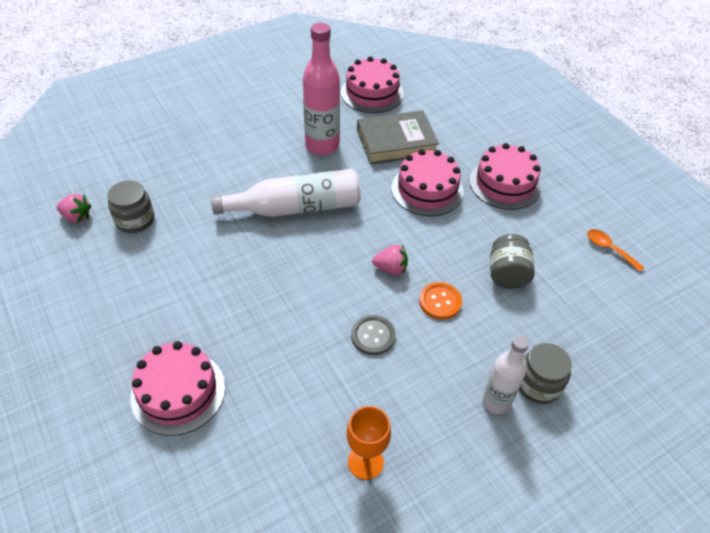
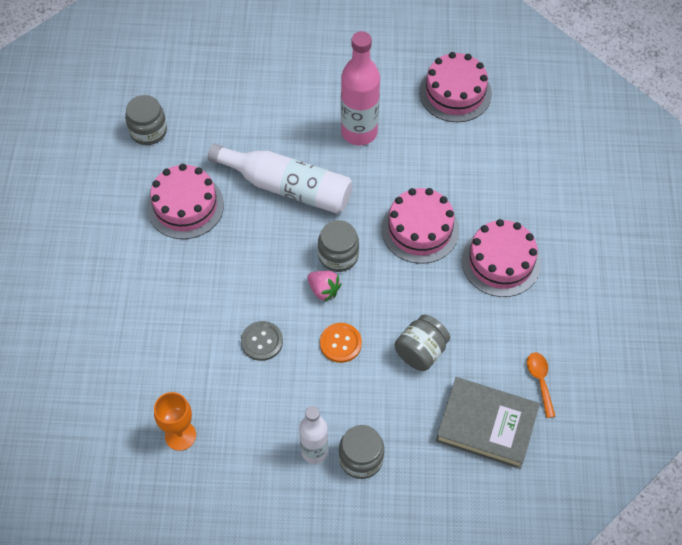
camera: 35 degrees right, 10 degrees up
pink strawberry [56,194,91,223] -> none
pink cake [130,341,225,436] -> pink cake moved to [147,164,224,239]
grey book [357,110,439,164] -> grey book moved to [436,377,540,469]
none -> grey jar [318,220,359,272]

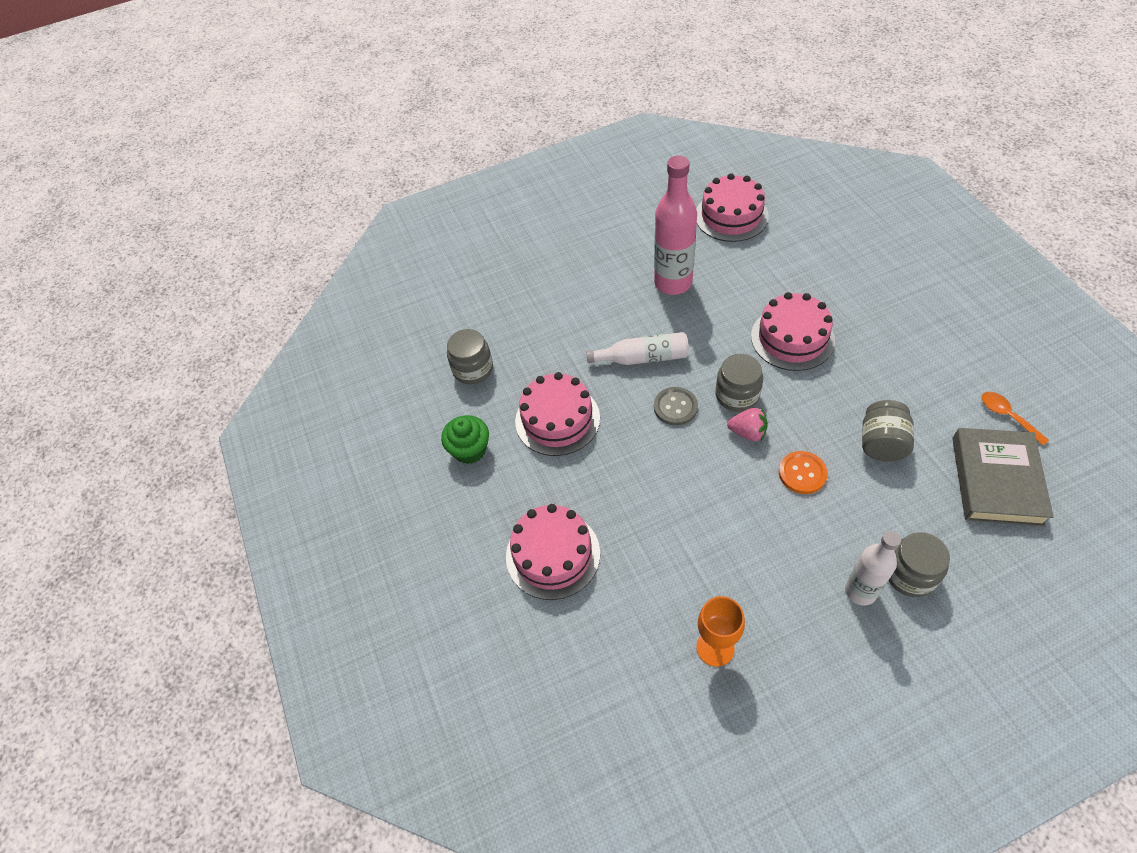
camera: 20 degrees left, 5 degrees down
white bottle [208,143,352,214] -> white bottle [586,332,689,365], size x0.64
grey button [241,321,283,361] -> grey button moved to [654,387,698,426]
grey book [436,377,540,469] -> grey book turned 75 degrees counterclockwise [952,428,1054,527]
pink cake [462,219,541,297] -> pink cake moved to [506,504,600,600]
none -> green cupcake [441,415,489,464]

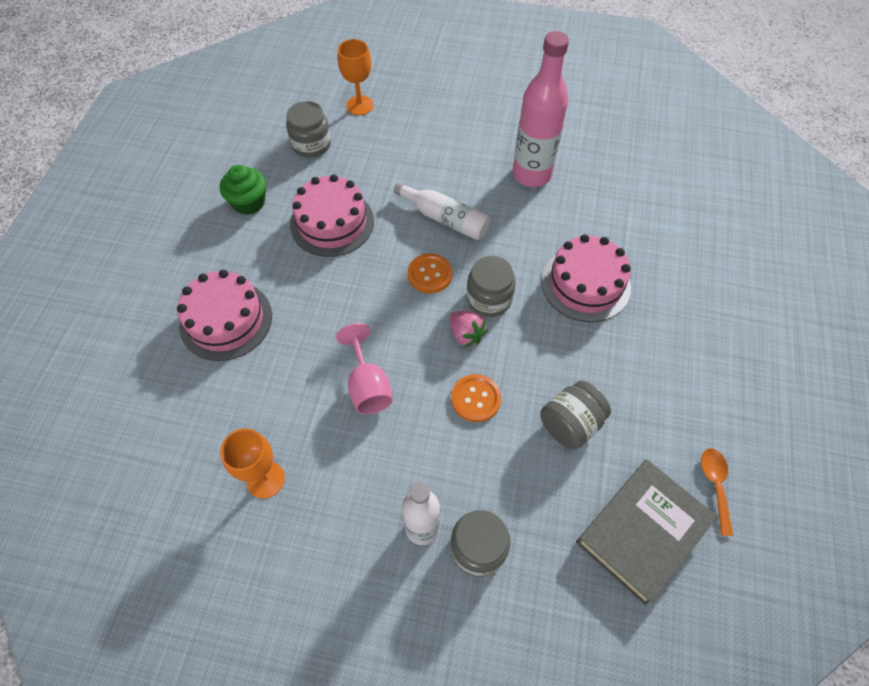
camera: 30 degrees right, 5 degrees up
grey button [654,387,698,426] -> orange button [408,253,452,293]
pink cake [696,173,769,242] -> none
none -> pink goblet [336,323,393,414]
none -> orange goblet [338,39,374,115]

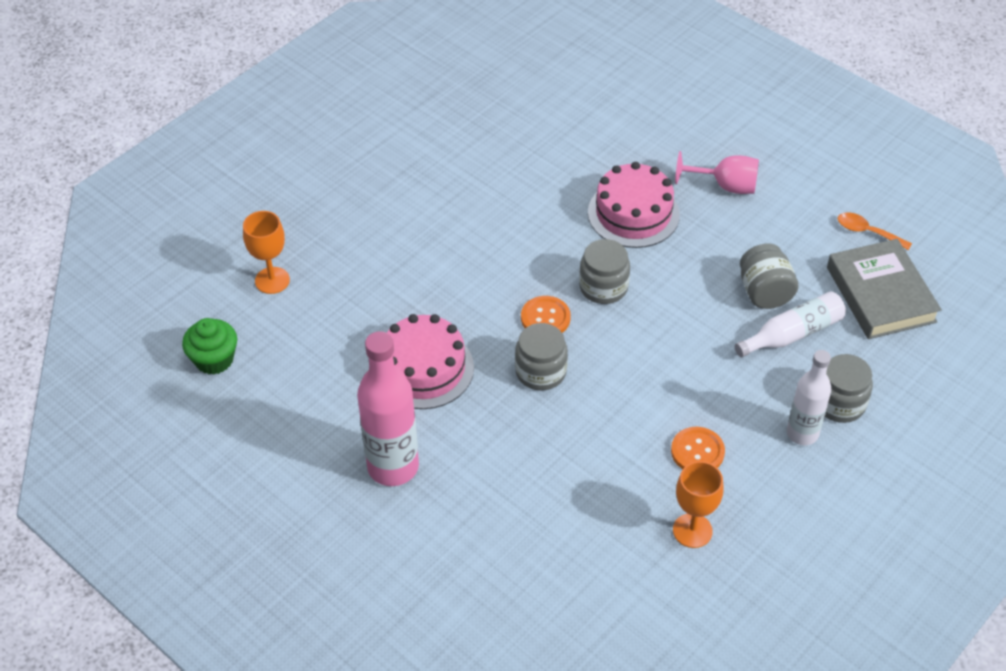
camera: 60 degrees left, 10 degrees down
pink cake [177,270,272,361] -> none
green cupcake [220,165,266,215] -> green cupcake moved to [182,318,237,375]
grey jar [286,101,331,158] -> grey jar moved to [515,323,568,391]
pink goblet [336,323,393,414] -> pink goblet moved to [675,151,759,194]
white bottle [394,182,490,240] -> white bottle moved to [735,291,846,357]
pink strawberry [449,311,487,348] -> none
orange button [451,374,501,422] -> orange button moved to [671,427,725,469]
pink bottle [513,31,569,187] -> pink bottle moved to [357,331,419,486]

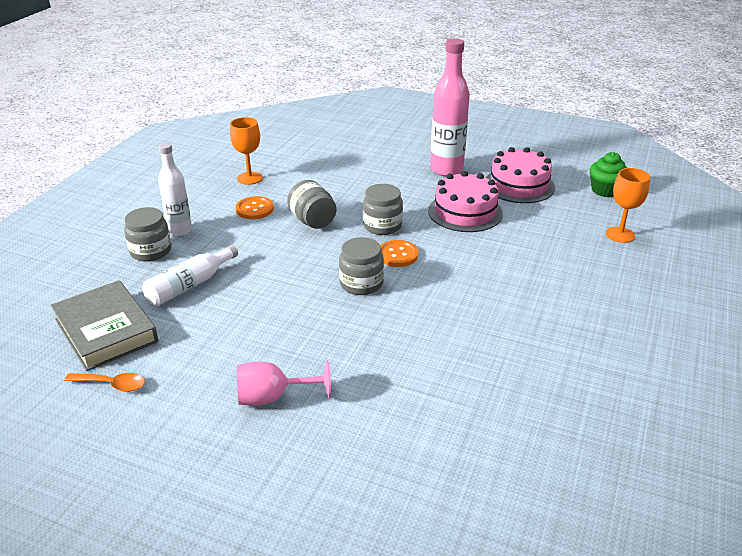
camera: 160 degrees right, 15 degrees down
pink cake [588,162,680,248] -> pink cake moved to [486,147,555,203]
grey jar [740,243,799,309] -> grey jar moved to [287,180,336,229]

